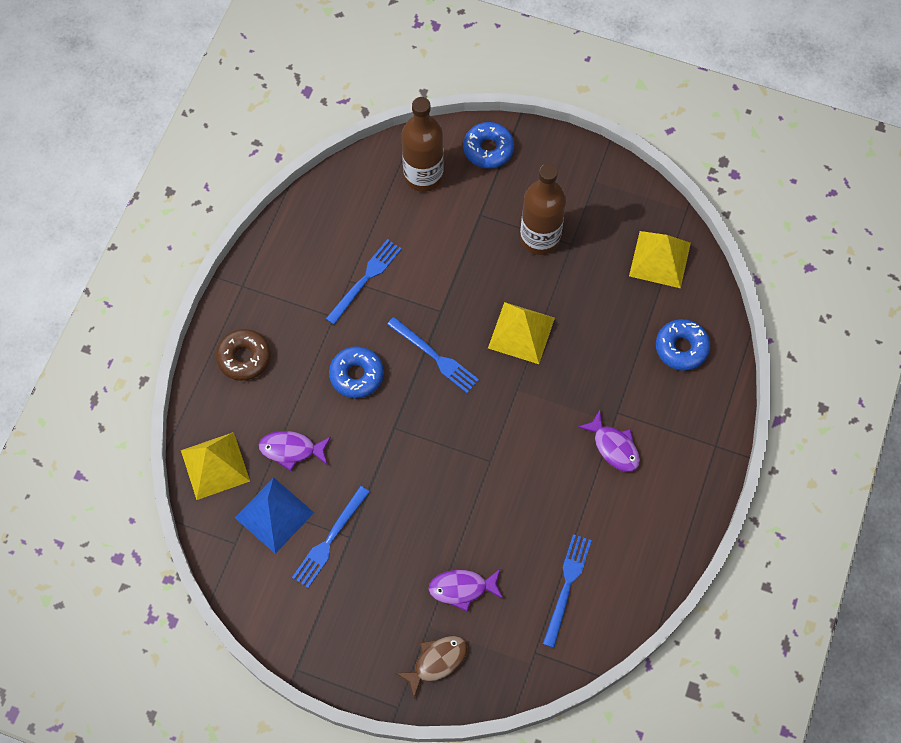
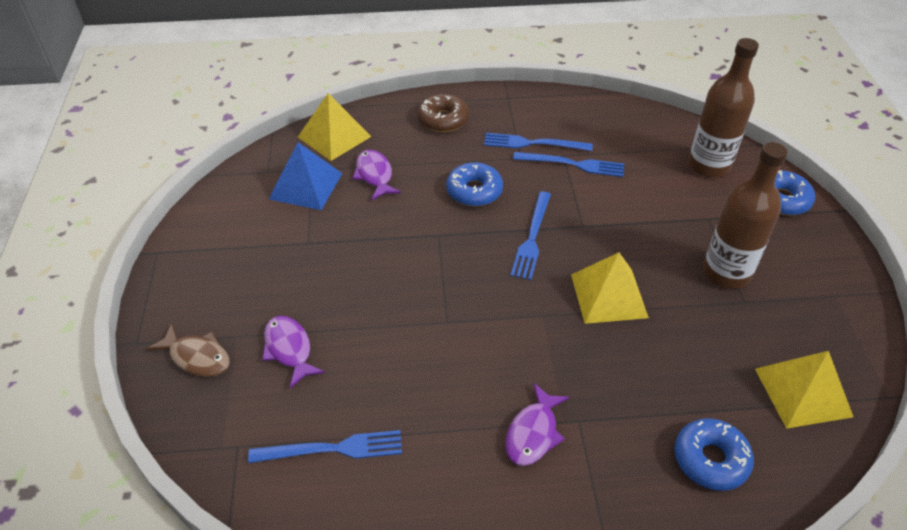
camera: 65 degrees right, 20 degrees down
blue fork [292,486,370,588] -> blue fork moved to [484,133,593,151]

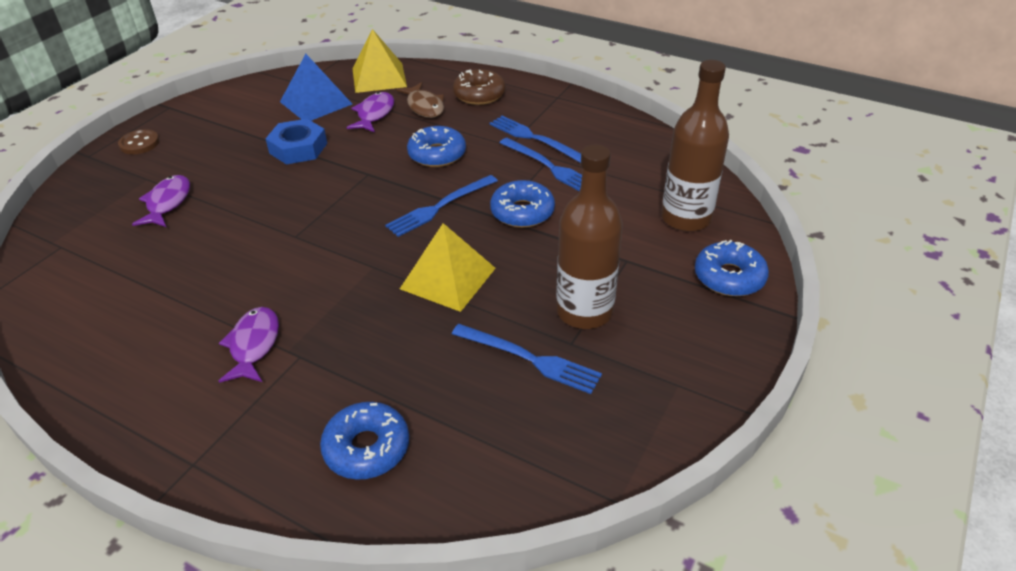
camera: 35 degrees right, 5 degrees down
brown fish [147,323,230,377] -> brown fish moved to [397,82,444,118]
blue fork [248,430,402,463] -> blue fork moved to [452,324,602,394]
purple fish [505,383,569,466] -> purple fish turned 120 degrees clockwise [219,307,279,383]
yellow pyramid [755,351,853,429] -> none
none -> brown button [118,129,159,154]
none -> blue nut [265,119,327,165]
none -> blue donut [490,180,555,228]

